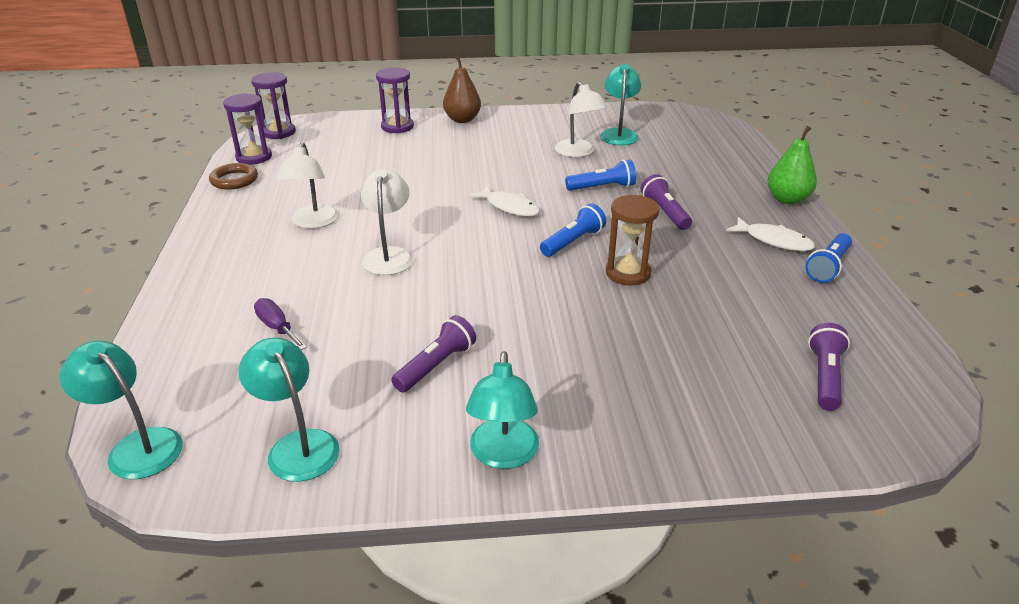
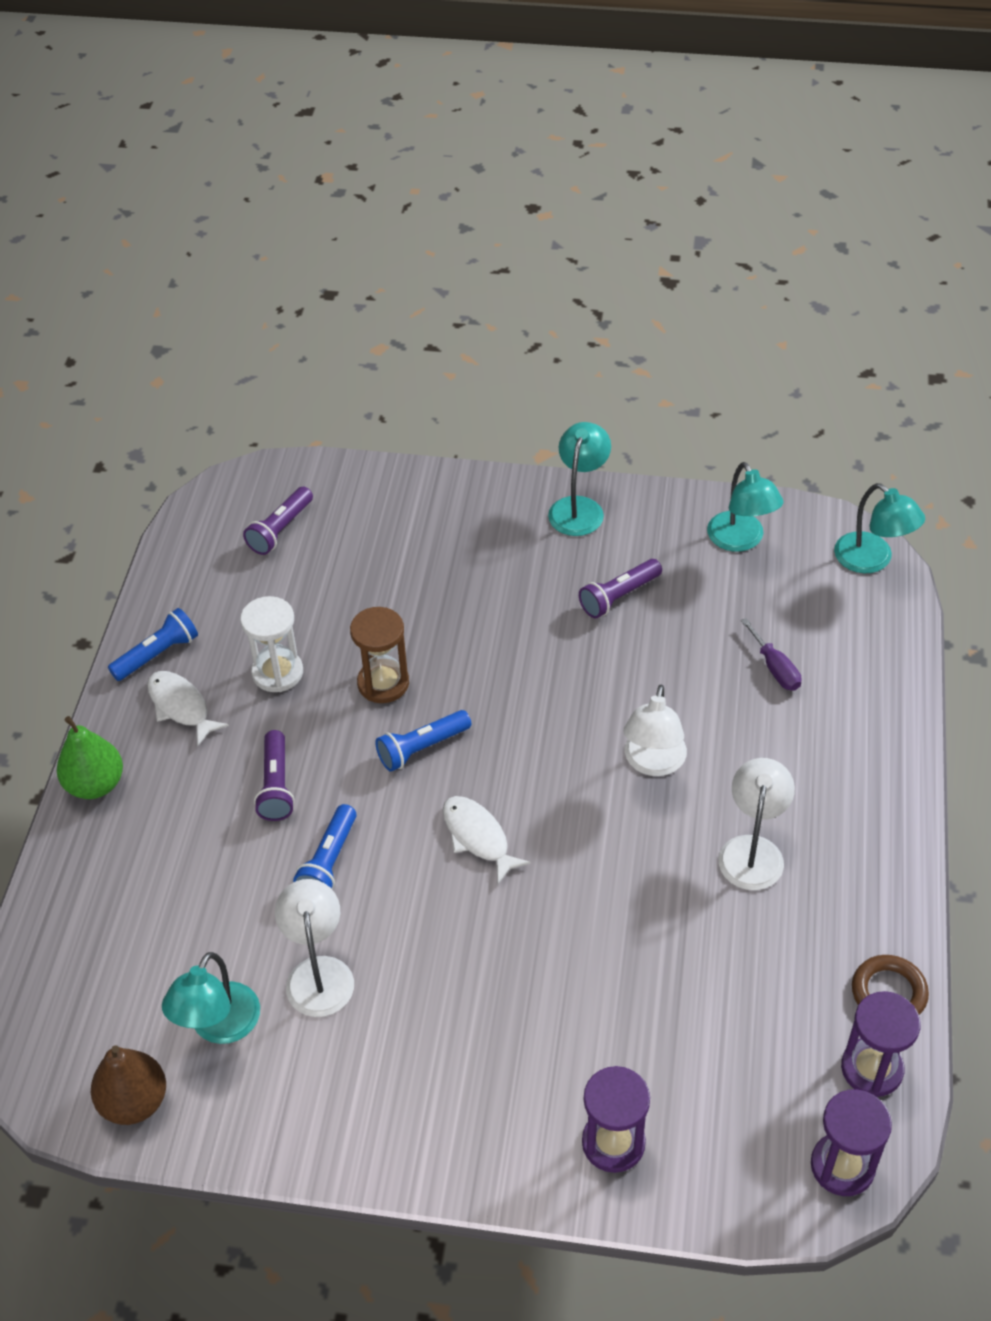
camera: 165 degrees left, 15 degrees up
brown pear [443,56,481,123] -> brown pear moved to [91,1045,166,1125]
blue flashlight [565,160,636,191] -> blue flashlight turned 75 degrees counterclockwise [293,804,356,889]
none -> white hourglass [240,596,303,692]

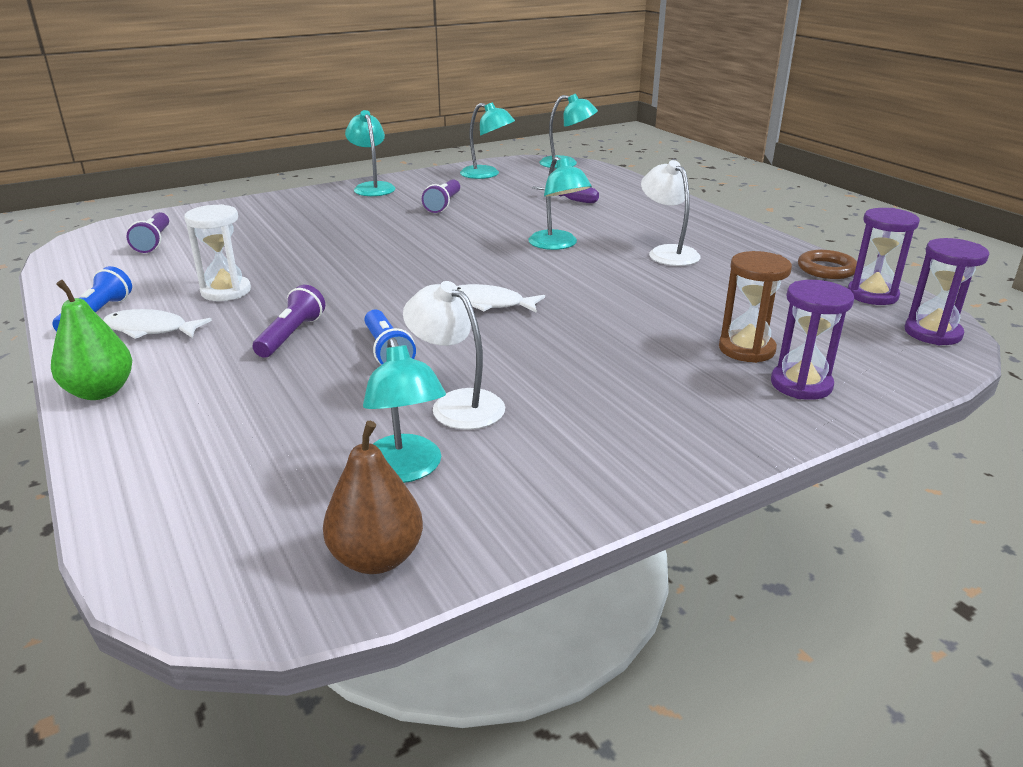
camera: 40 degrees left, 20 degrees down
purple flashlight [254,730,295,821] -> purple flashlight turned 120 degrees counterclockwise [252,285,325,358]
brown hourglass [350,607,409,703] -> brown hourglass moved to [719,251,792,363]
blue flashlight [375,710,471,772] -> none
white lamp [624,685,687,776] -> turquoise lamp [528,157,592,250]

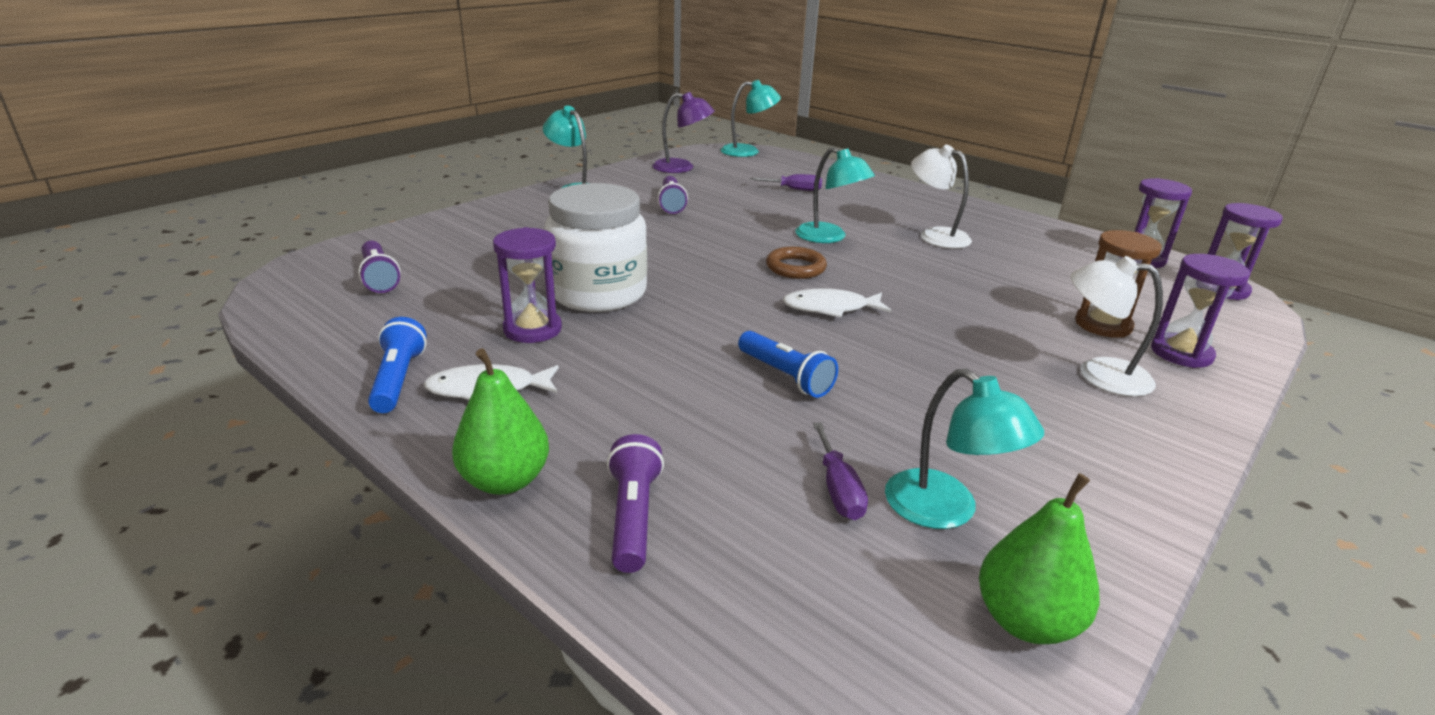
camera: 20 degrees left, 0 degrees up
white hourglass [184,204,251,301] -> purple hourglass [493,227,562,343]
purple flashlight [252,285,325,358] -> purple flashlight moved to [607,434,664,573]
brown pear [323,421,423,574] -> green pear [979,473,1100,644]
white lamp [403,281,505,430] -> white lamp moved to [1071,256,1163,397]
turquoise lamp [460,102,515,179] -> purple lamp [652,92,715,173]
brown ring [798,250,857,279] -> brown ring moved to [766,247,827,279]
none -> white jar [544,183,647,312]
none -> purple screwdriver [813,422,868,520]

